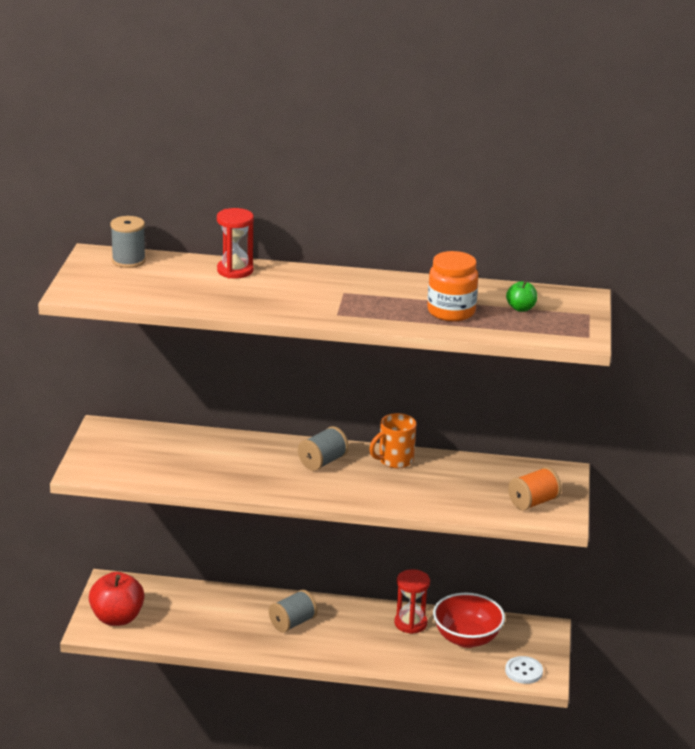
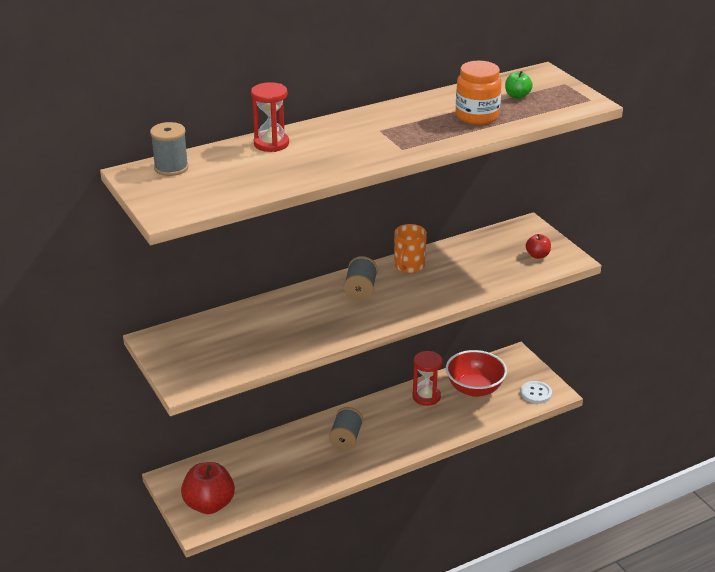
camera: 35 degrees left, 5 degrees up
orange spool [508,467,562,511] -> red apple [526,234,551,259]

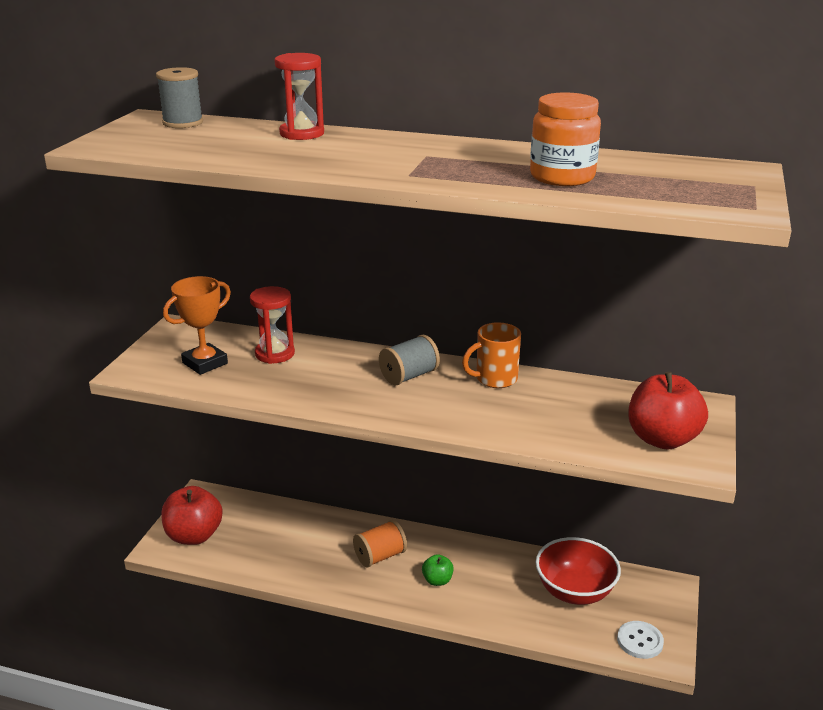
camera: 45 degrees right, 5 degrees down
grey spool [329,407,363,450] -> orange spool [353,520,407,568]
red hourglass [412,351,443,406] -> red hourglass moved to [250,286,295,364]
green apple [505,71,533,99] -> green apple moved to [422,554,454,586]
red apple [526,234,551,259] -> red apple [628,372,708,450], size x2.00
none -> orange trophy [163,276,231,375]

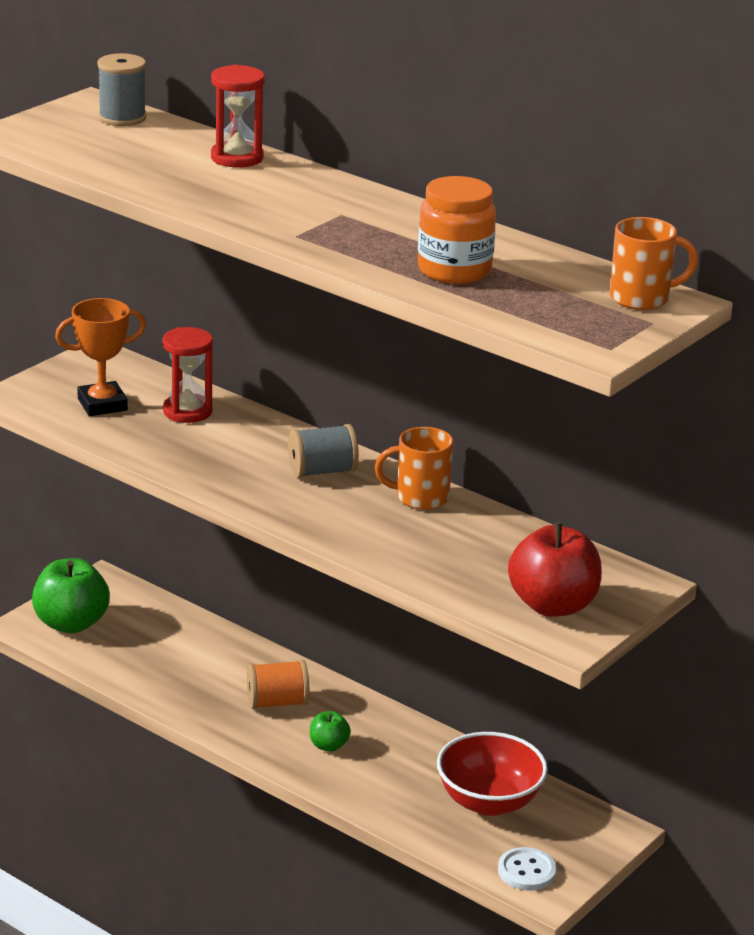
camera: 20 degrees right, 0 degrees up
red apple [161,486,223,545] -> green apple [32,558,110,633]
none -> orange mug [610,217,698,310]

